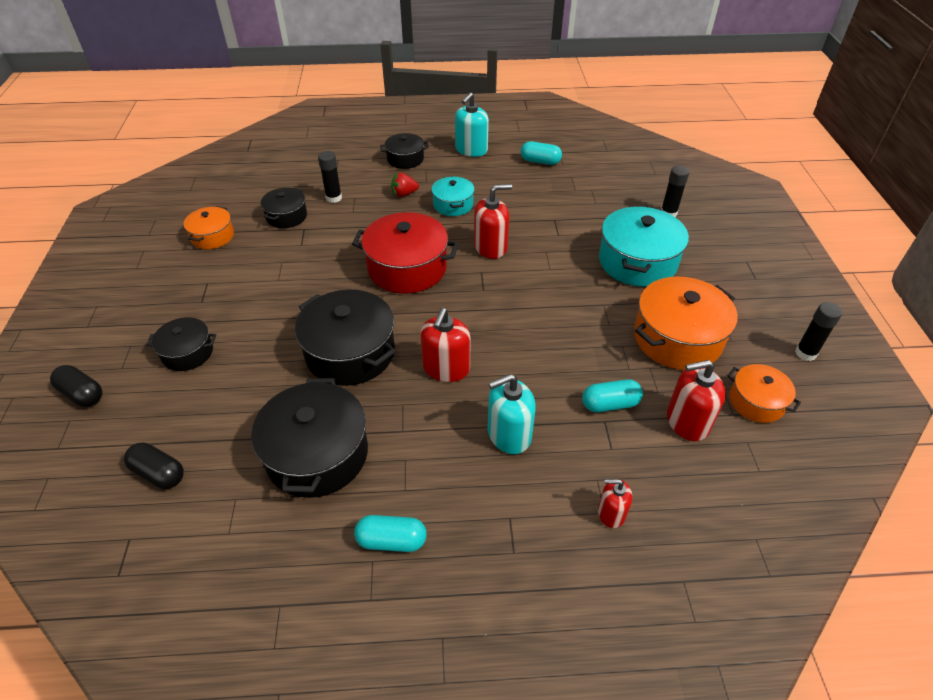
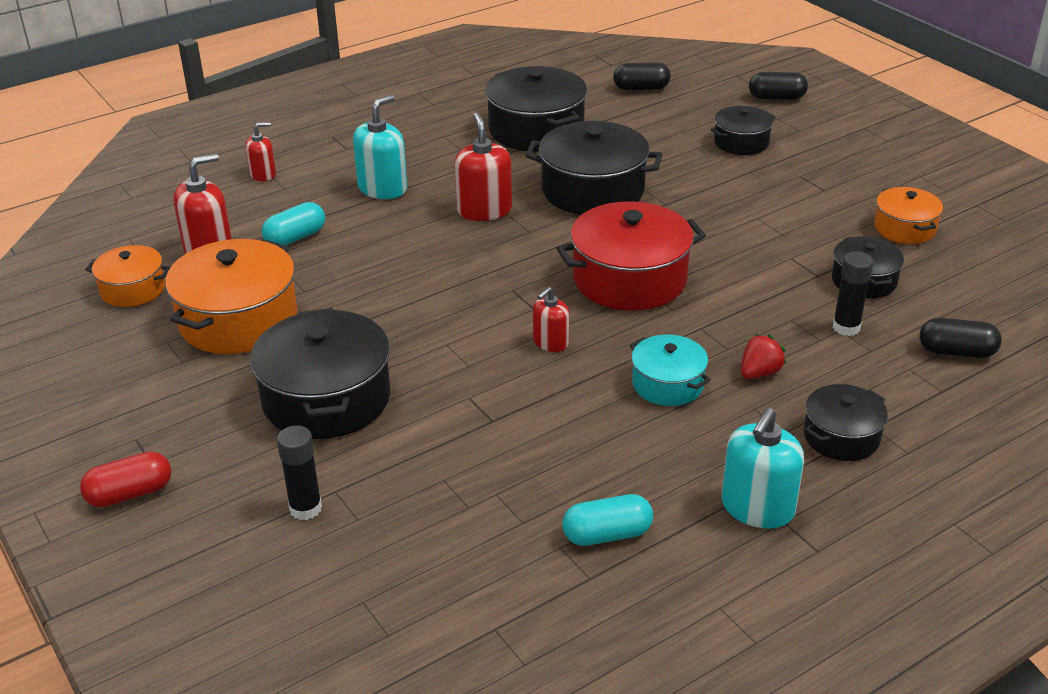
camera: 150 degrees right, 10 degrees down
turquoise capsule [354,515,427,552] -> none
turquoise soap dispenser [455,92,489,157] -> turquoise soap dispenser turned 150 degrees counterclockwise [722,408,804,529]
red soap dispenser [474,184,512,259] -> red soap dispenser [533,287,569,352], size x0.60
turquoise pot [599,206,689,287] -> black pot [250,308,390,439]
black glue stick [795,302,842,361] -> none
none -> red capsule [80,451,171,507]
none -> black capsule [920,318,1002,358]

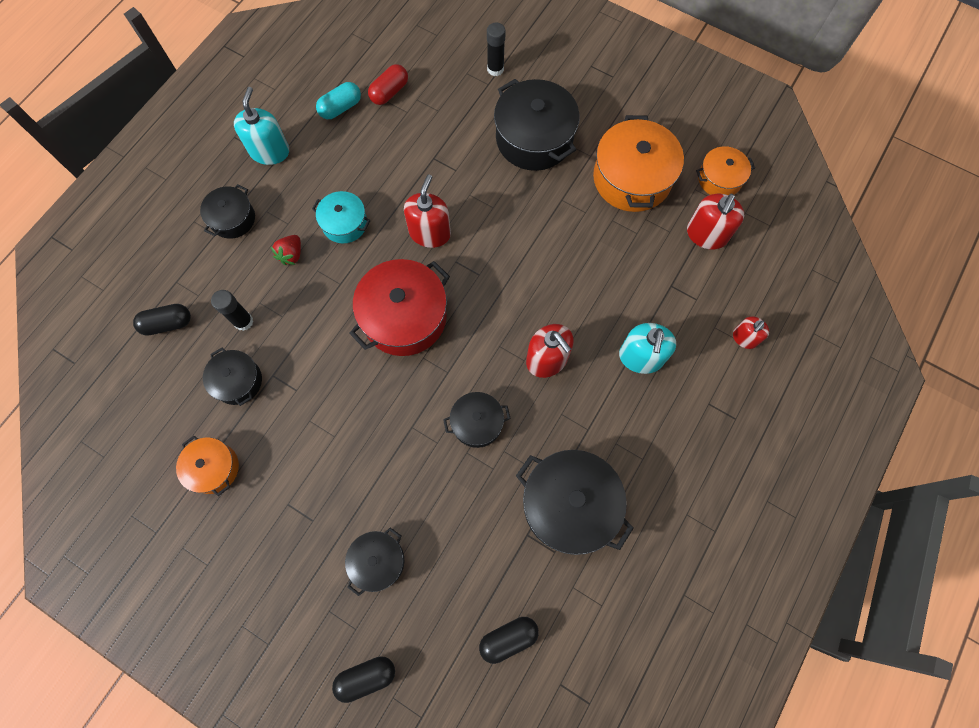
camera: 155 degrees right, 35 degrees up
red capsule [80,451,171,507] -> red capsule moved to [368,64,408,105]
turquoise capsule [262,202,325,245] -> none
black pot [525,121,662,215] -> black pot [443,392,511,448], size x0.56
red soap dispenser [533,287,569,352] -> red soap dispenser [404,174,451,248], size x1.66

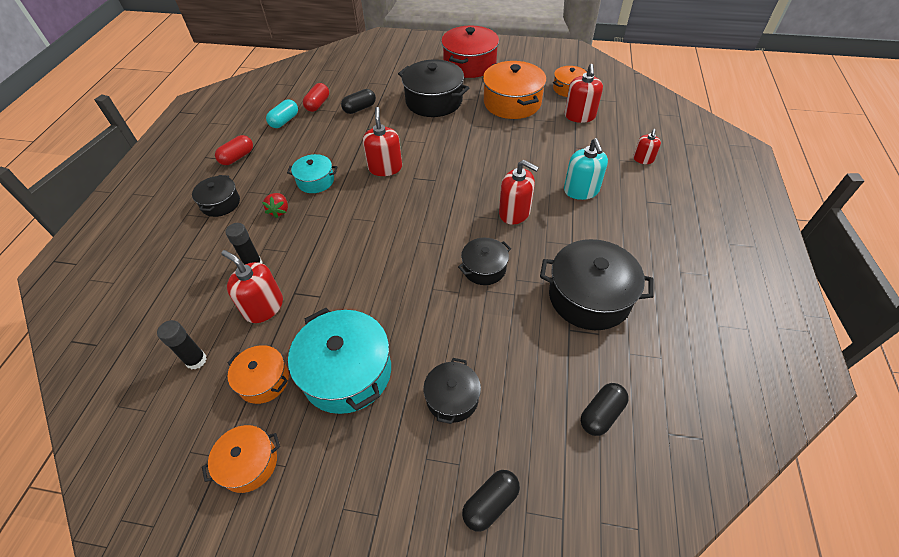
camera: 20 degrees left, 20 degrees down
black capsule [133,304,191,336] -> black capsule moved to [341,89,376,114]
black pot [203,348,262,406] -> red soap dispenser [221,250,283,323]
turquoise soap dispenser [234,87,289,165] -> red capsule [215,135,253,165]
red pot [349,259,450,356] -> red pot moved to [441,25,499,78]
black glue stick [487,23,506,76] -> black glue stick moved to [157,320,207,370]
none -> orange pot [202,425,280,493]
none -> turquoise pot [288,308,391,414]

